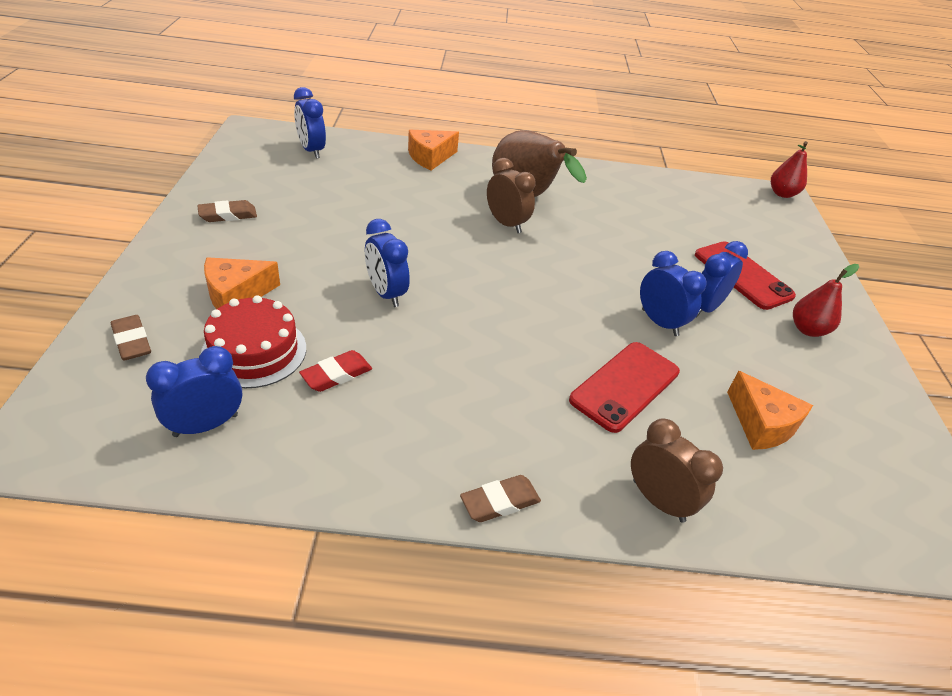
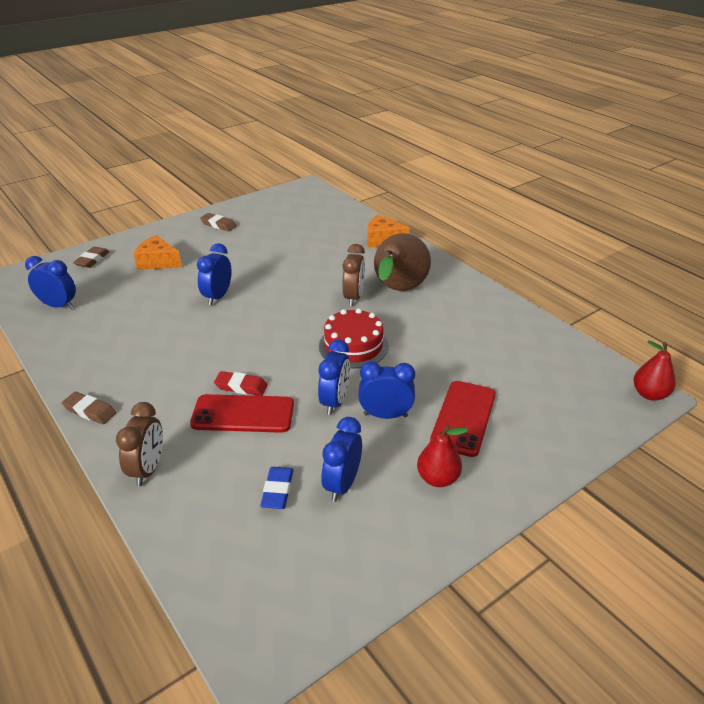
camera: 55 degrees right, 5 degrees down
red cake [201,295,306,388] -> red cake moved to [319,308,389,368]
blue clock [294,87,326,159] -> blue clock moved to [321,417,362,502]
red eraser [299,350,372,392] -> red eraser moved to [214,371,268,396]
orange cheese [727,371,813,450] -> blue eraser [260,467,293,509]

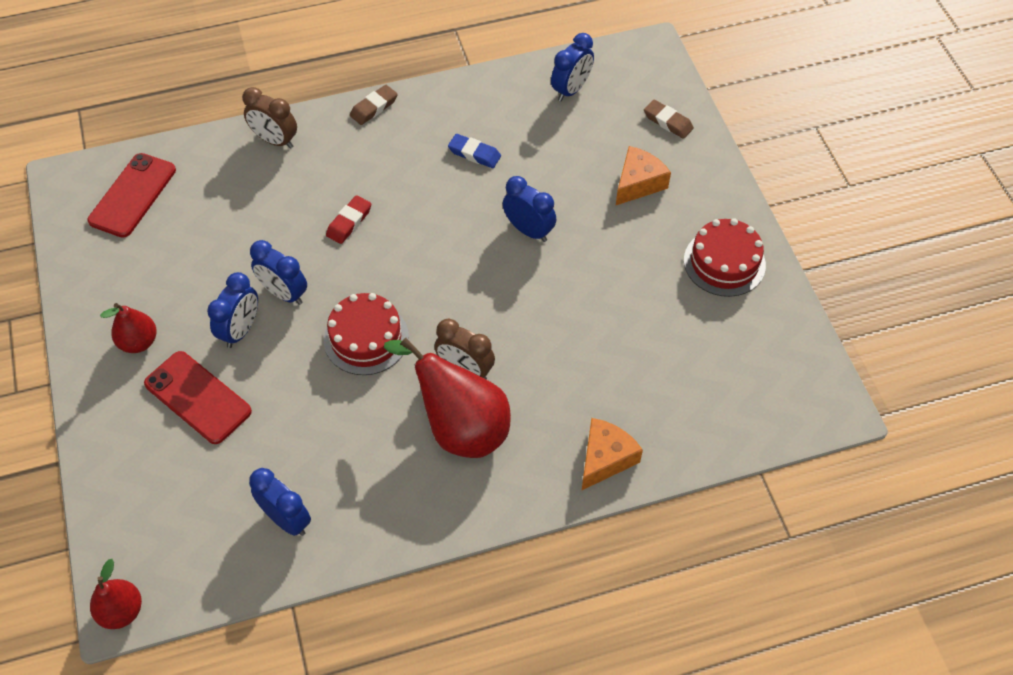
camera: 110 degrees right, 20 degrees up
red phone [190,394,294,433] -> red phone moved to [87,153,176,238]
brown eraser [200,213,237,232] -> red cake [684,219,766,297]
blue eraser [260,467,293,509] -> blue eraser moved to [448,134,501,168]
blue clock [321,417,362,502] -> blue clock moved to [249,468,311,536]
brown pear [374,233,431,291] -> red pear [384,338,511,458]

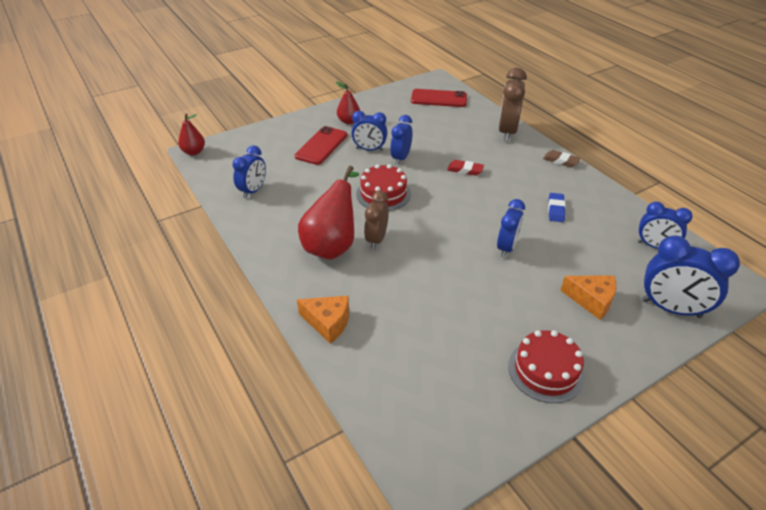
camera: 75 degrees right, 15 degrees down
brown clock [242,87,297,149] -> brown clock [498,68,527,141], size x1.51
brown eraser [644,100,694,139] -> blue clock [642,235,740,318]

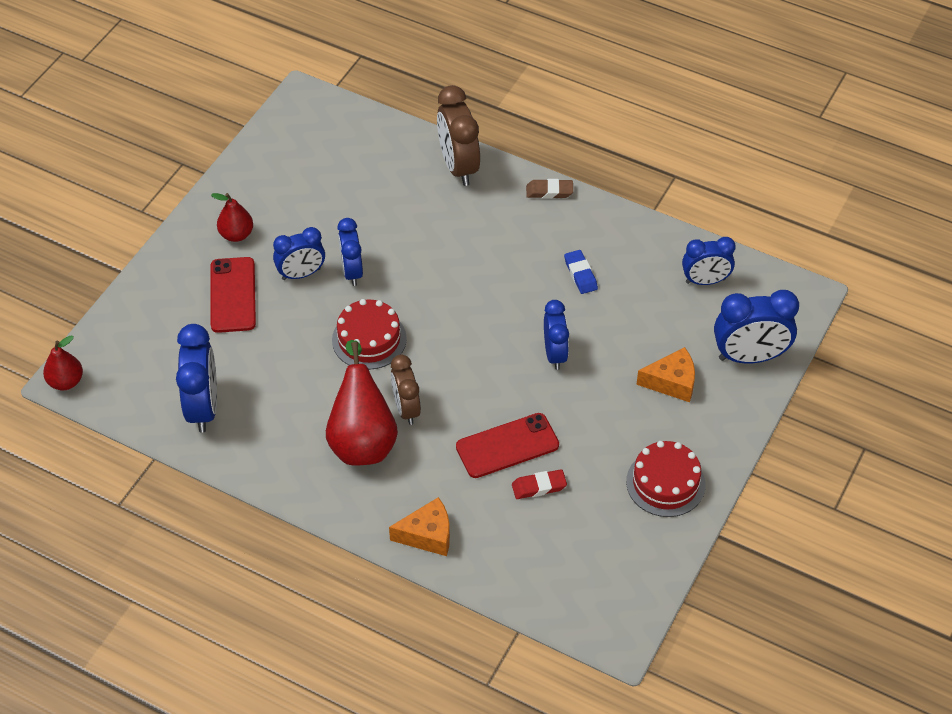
camera: 30 degrees left, 10 degrees up
blue clock [232,146,266,198] -> blue clock [176,324,217,433], size x1.51
red phone [411,89,467,107] -> red phone moved to [456,413,559,478]
red eraser [447,160,484,176] -> red eraser moved to [512,469,567,499]

